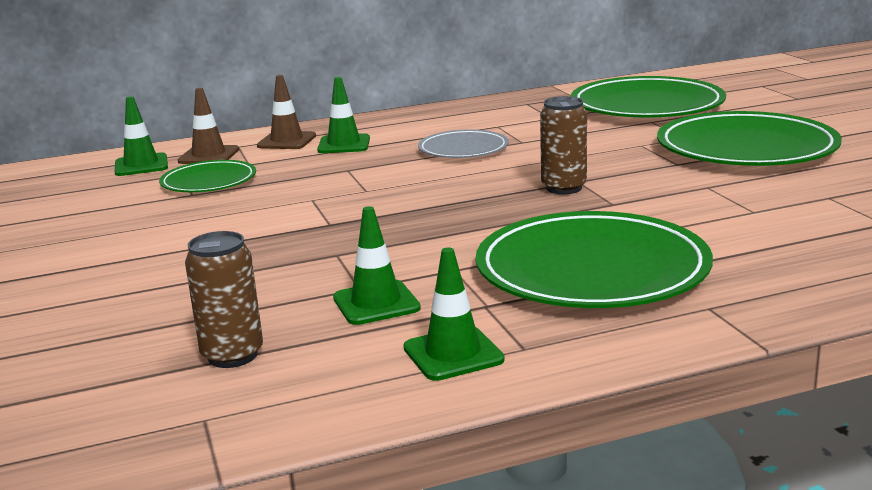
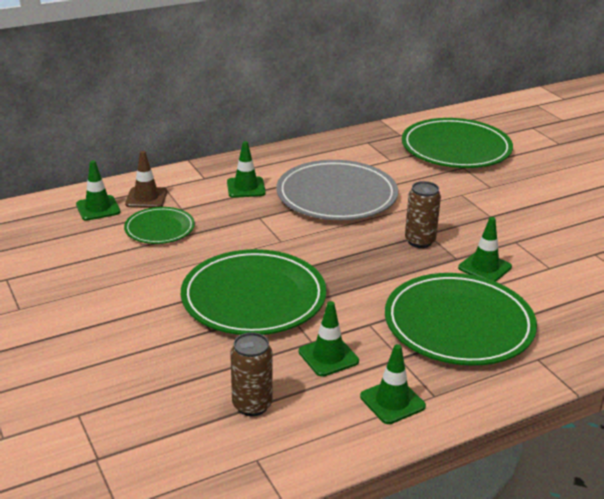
camera: 10 degrees left, 10 degrees up
brown traffic cone [257,75,316,149] -> none
grey plate [418,130,509,158] -> grey plate [277,160,398,220], size x1.85
green plate [657,111,842,166] -> green plate moved to [181,249,326,335]
none -> green traffic cone [458,217,512,282]

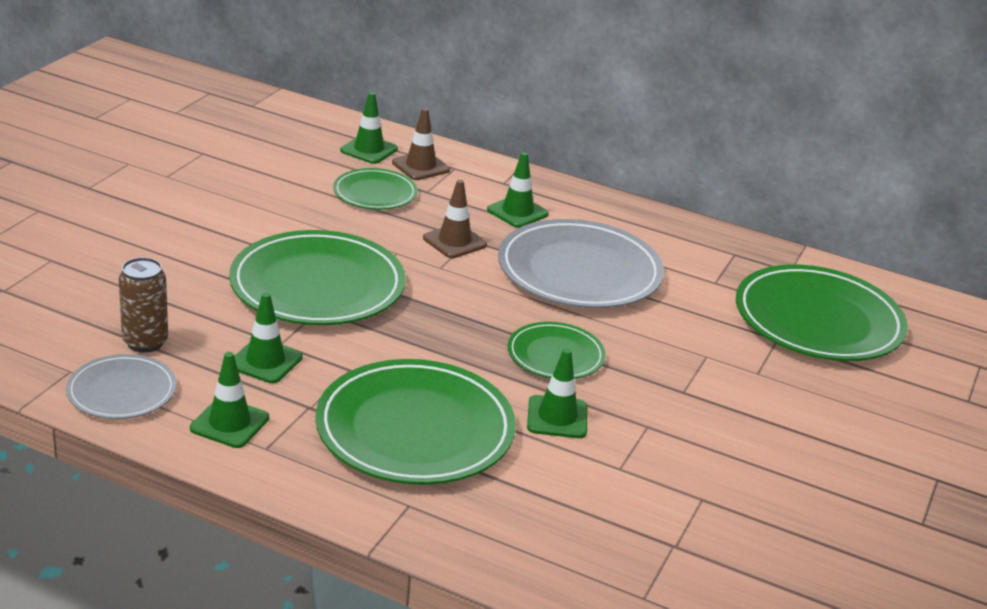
camera: 50 degrees right, 0 degrees up
brown can [405,181,441,248] -> green plate [508,322,606,379]
none -> grey plate [66,354,177,419]
none -> brown traffic cone [423,180,487,258]

